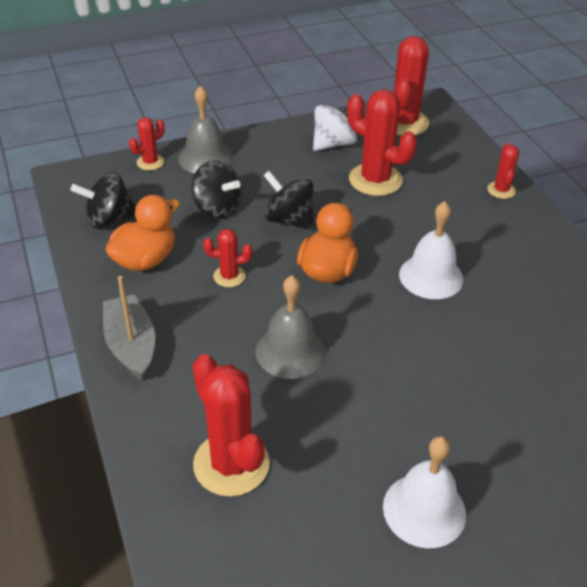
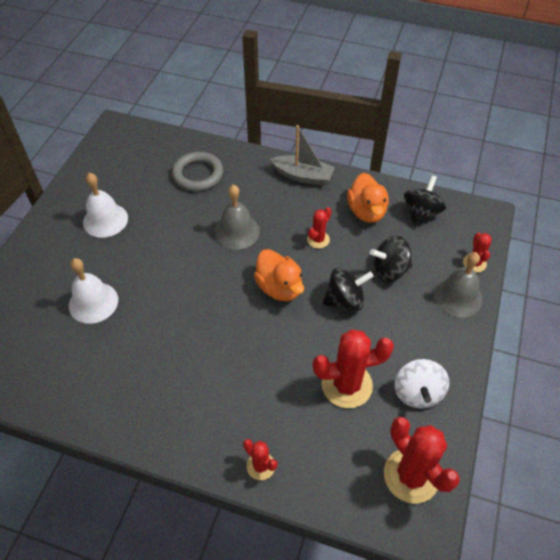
camera: 130 degrees right, 10 degrees up
red cactus [193,354,270,497] -> grey ring [172,152,223,191]
white bell [399,201,463,299] -> white bell moved to [69,258,118,324]

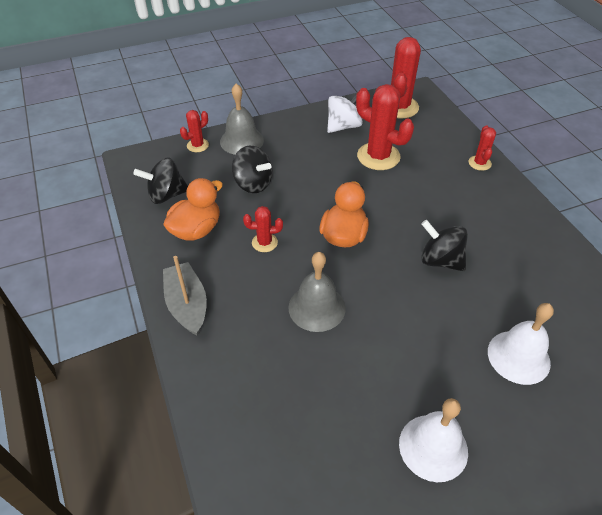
camera: 130 degrees left, 5 degrees down
grey ring [172,152,223,191] -> none
black spinning top [322,268,374,311] -> black spinning top moved to [421,220,468,271]

